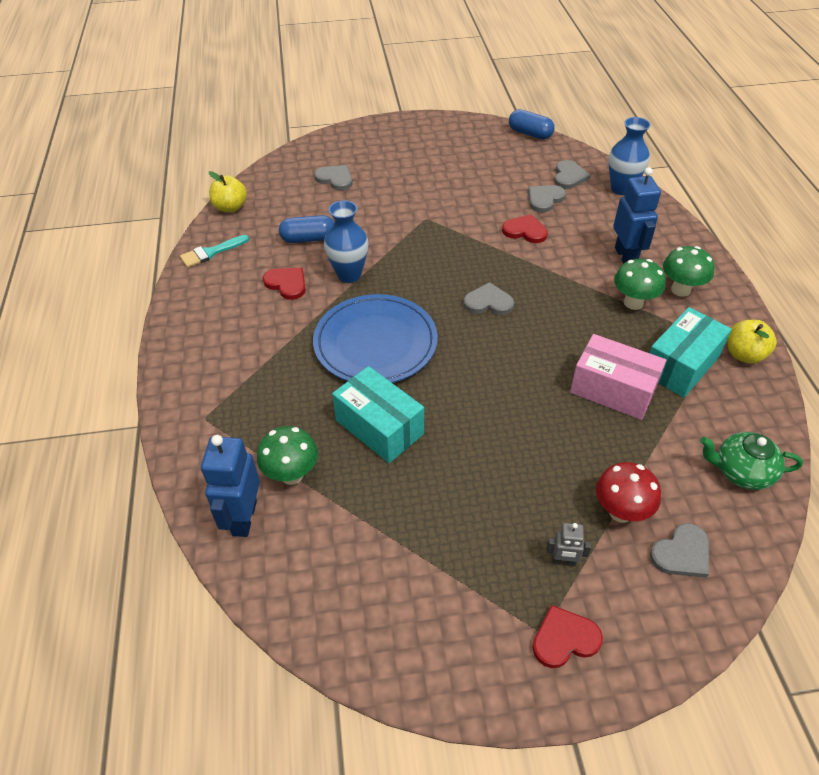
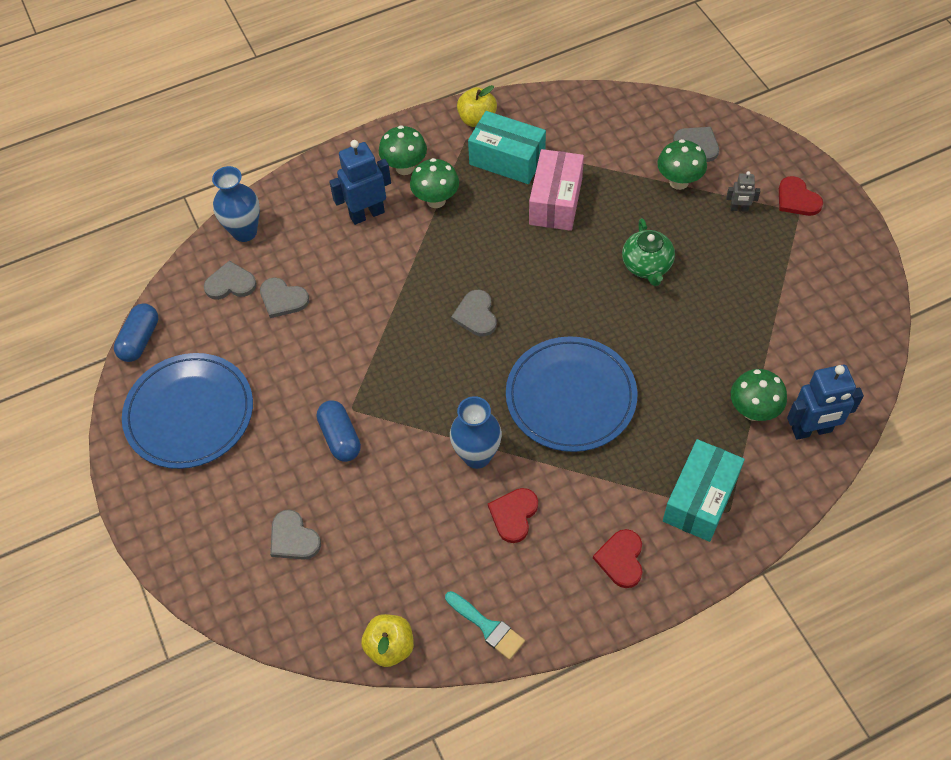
camera: 105 degrees left, 10 degrees up
blue capsule [279,215,334,243] -> blue capsule moved to [317,400,361,462]
grey heart [314,165,353,190] -> grey heart turned 60 degrees counterclockwise [270,509,321,560]
turquoise box [332,366,424,463] -> turquoise box moved to [663,439,745,542]
red heart [502,214,548,243] -> red heart moved to [593,529,642,588]
grey robot [546,523,591,566] -> grey robot turned 105 degrees clockwise [726,171,760,212]
red mushroom [596,462,661,523] -> green mushroom [657,139,707,190]
green teapot [700,432,803,490] -> green teapot moved to [622,218,675,286]
none -> blue plate [122,353,253,469]

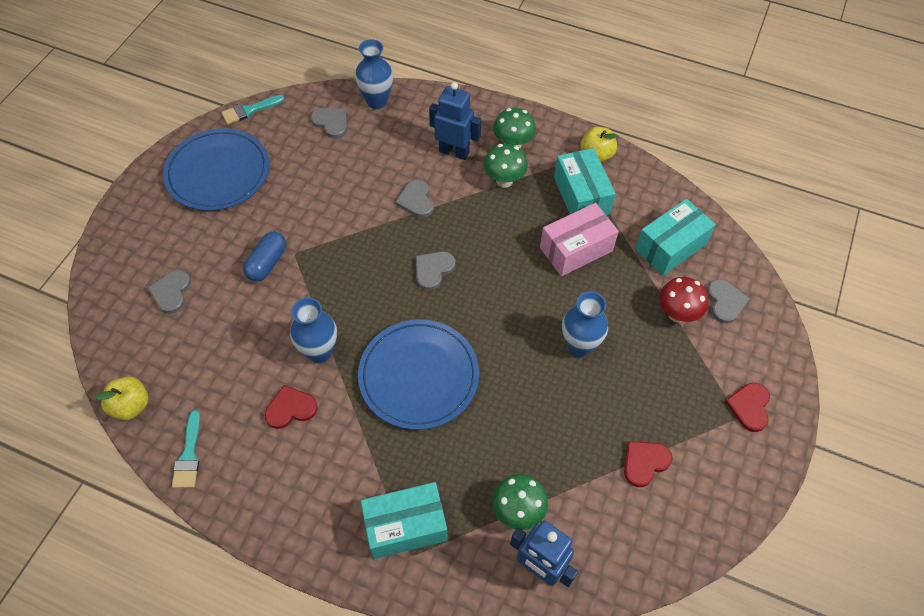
camera: 45 degrees right, 0 degrees up
blue capsule [114,303,158,362] -> turquoise brush [221,95,284,124]
grey heart [260,278,309,318] -> grey heart moved to [395,179,434,218]
red heart [593,529,642,588] -> red heart moved to [624,441,673,487]
green teapot [622,218,675,286] -> blue vase [562,291,608,357]
green mushroom [657,139,707,190] -> red mushroom [659,277,708,323]
grey robot [726,171,760,212] -> none
none -> turquoise box [635,199,716,276]

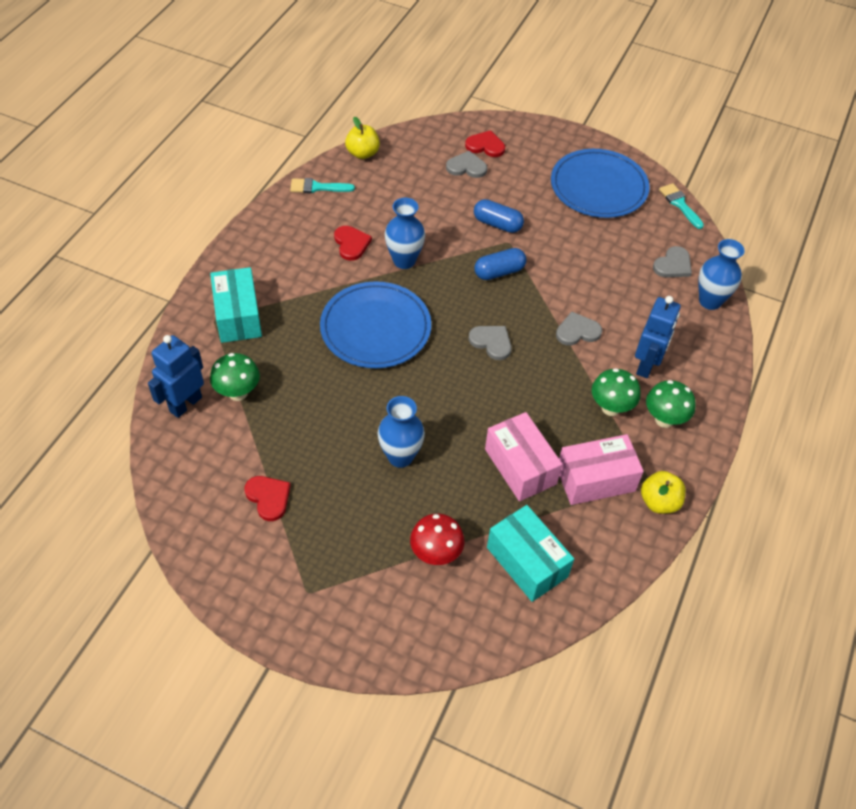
camera: 90 degrees right, 5 degrees down
turquoise box [554,148,616,215] -> pink box [559,434,644,505]
grey heart [707,279,750,324] -> none
red heart [725,383,770,432] -> red heart moved to [465,130,505,157]
none -> blue capsule [474,248,526,280]

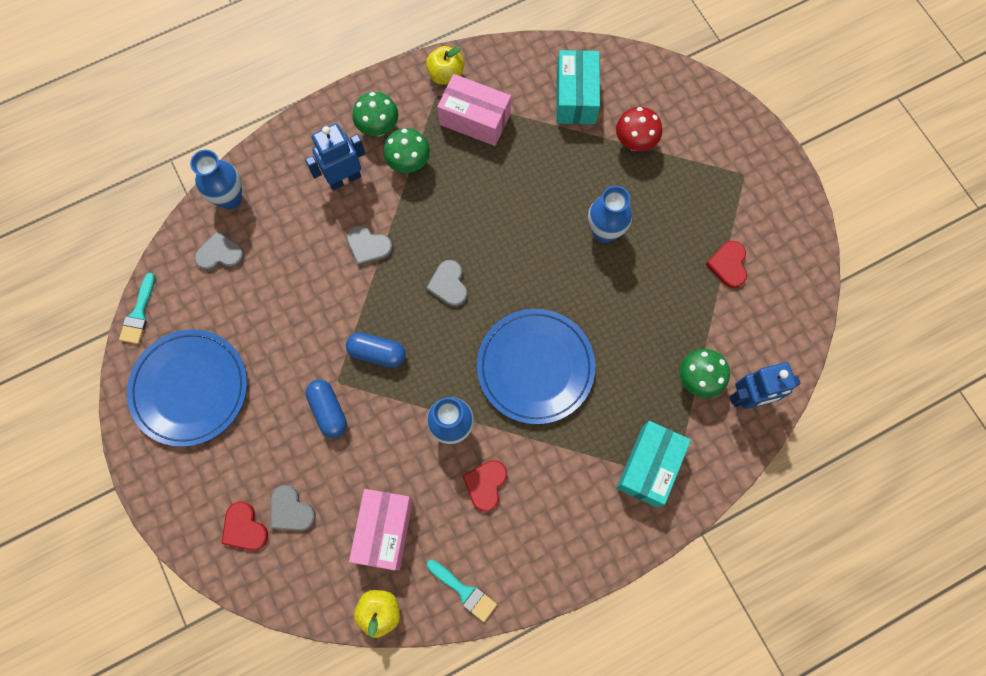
camera: 140 degrees left, 20 degrees up
pink box [485,412,562,501] -> pink box moved to [349,489,413,570]

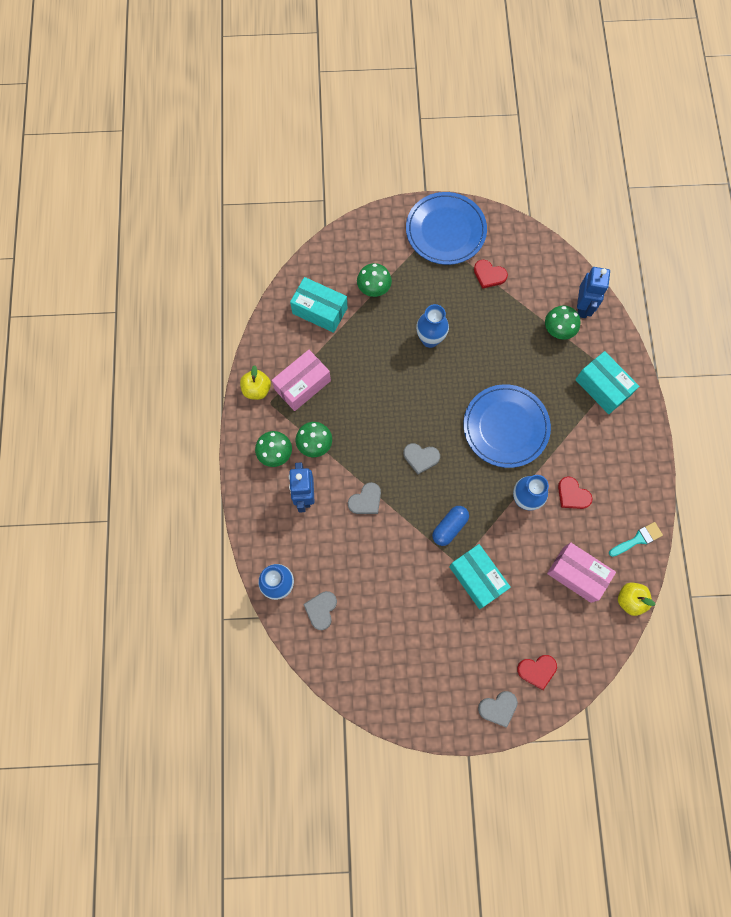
camera: 65 degrees left, 0 degrees up
turquoise brush [119,273,155,344] -> none
blue plate [127,329,247,447] -> blue plate moved to [406,192,487,265]
grey heart [270,485,316,531] -> grey heart moved to [478,691,518,728]
blue capsule [305,380,347,438] -> turquoise box [449,544,511,609]
red mushroom [616,107,662,151] -> green mushroom [357,263,392,297]

